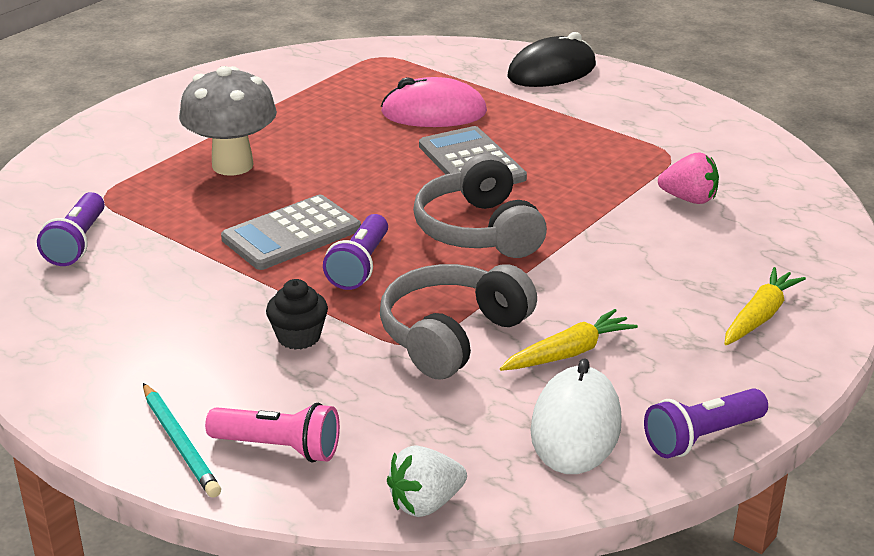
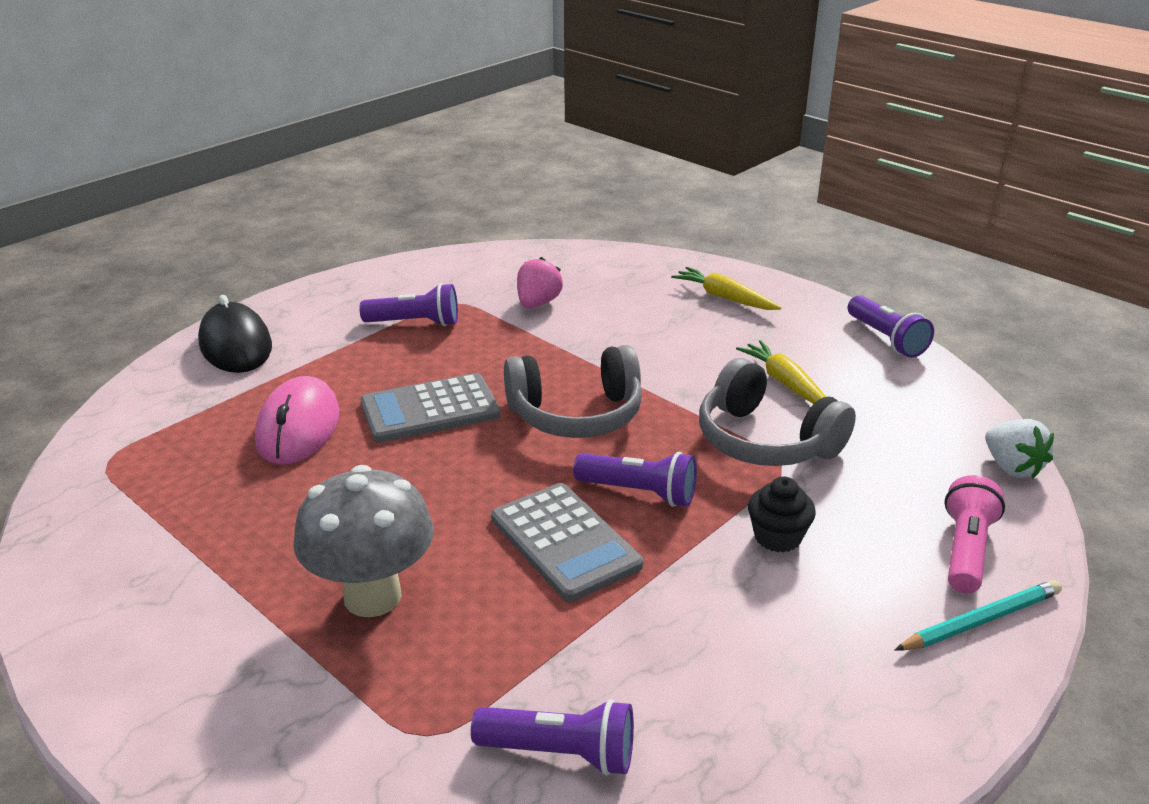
camera: 85 degrees left, 0 degrees up
white mouse [530,359,622,474] -> none
none -> purple flashlight [359,283,458,326]

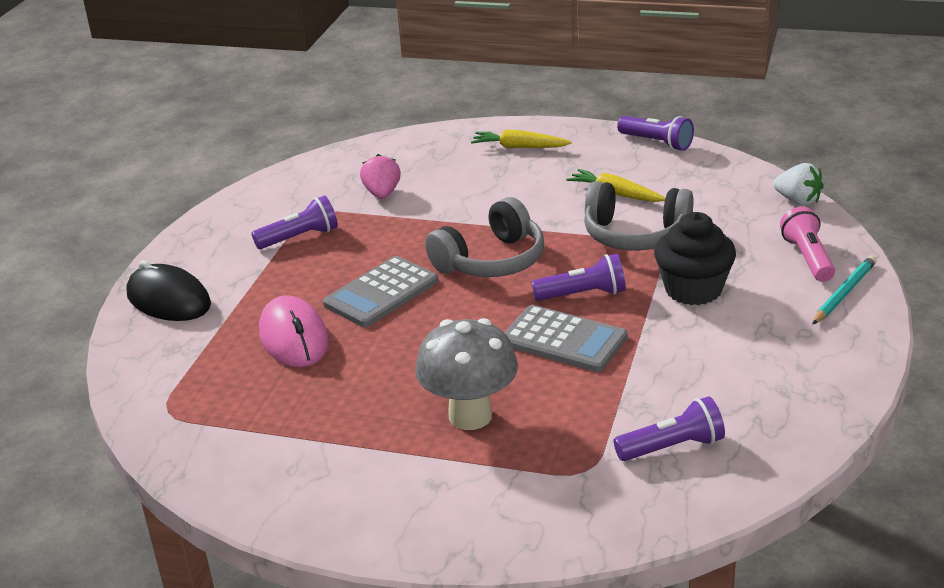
camera: 25 degrees left, 0 degrees up
black cupcake [748,477,816,553] -> black cupcake [654,212,736,305], size x1.67

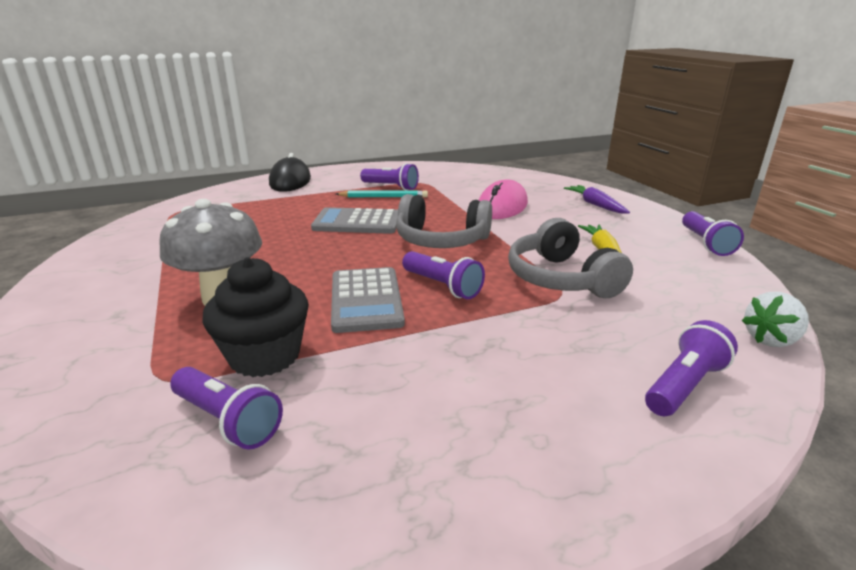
camera: 50 degrees right, 5 degrees down
pink mouse [259,295,329,367] -> pink mouse moved to [479,180,528,219]
pink strawberry [360,154,401,199] -> none
yellow carrot [471,129,572,148] -> purple carrot [564,185,630,213]
black cupcake [654,212,736,305] -> black cupcake moved to [202,257,309,377]
white strawberry [773,163,824,206] -> white strawberry turned 60 degrees clockwise [742,292,809,347]
pink flashlight [780,207,835,282] -> purple flashlight [645,320,738,416]
turquoise pencil [812,255,877,325] -> turquoise pencil moved to [336,190,428,197]

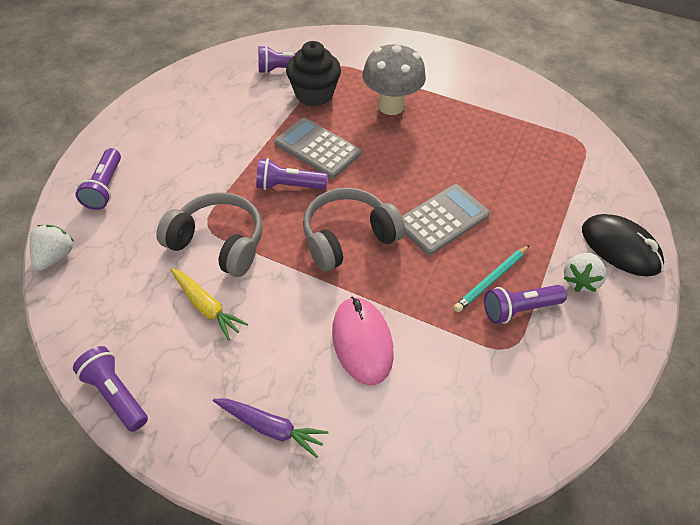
camera: 135 degrees right, 25 degrees up
none -> white strawberry [564,253,607,292]

